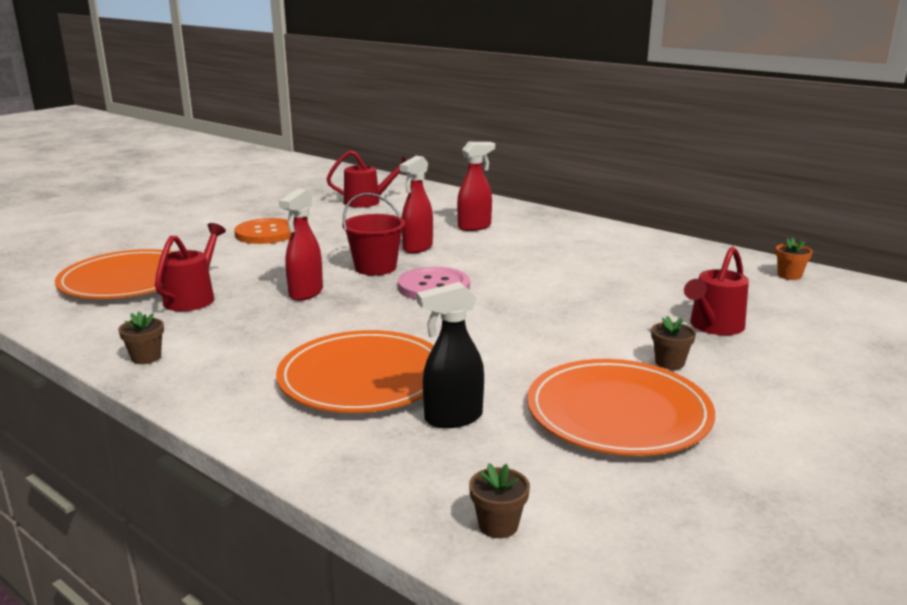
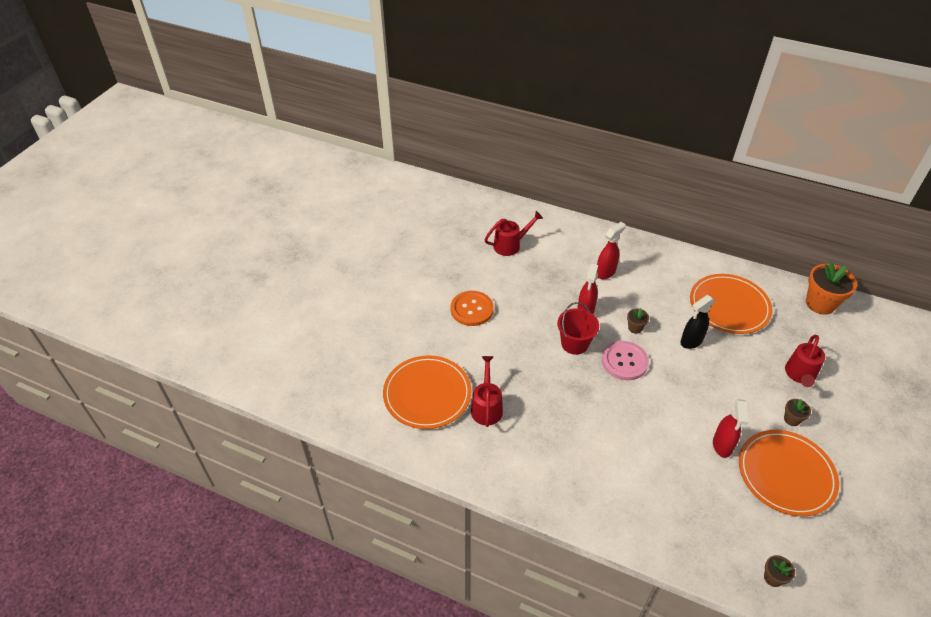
camera: 15 degrees left, 25 degrees up
brown flower pot [118,312,164,364] -> brown flower pot moved to [627,308,649,334]
orange plate [276,330,434,413] -> orange plate moved to [690,274,772,334]
red spray bottle [279,189,323,301] -> red spray bottle moved to [713,399,748,458]
black spray bottle [417,282,484,428] -> black spray bottle moved to [680,295,715,349]
orange flower pot [776,238,813,280] -> orange flower pot [806,262,857,315], size x2.07

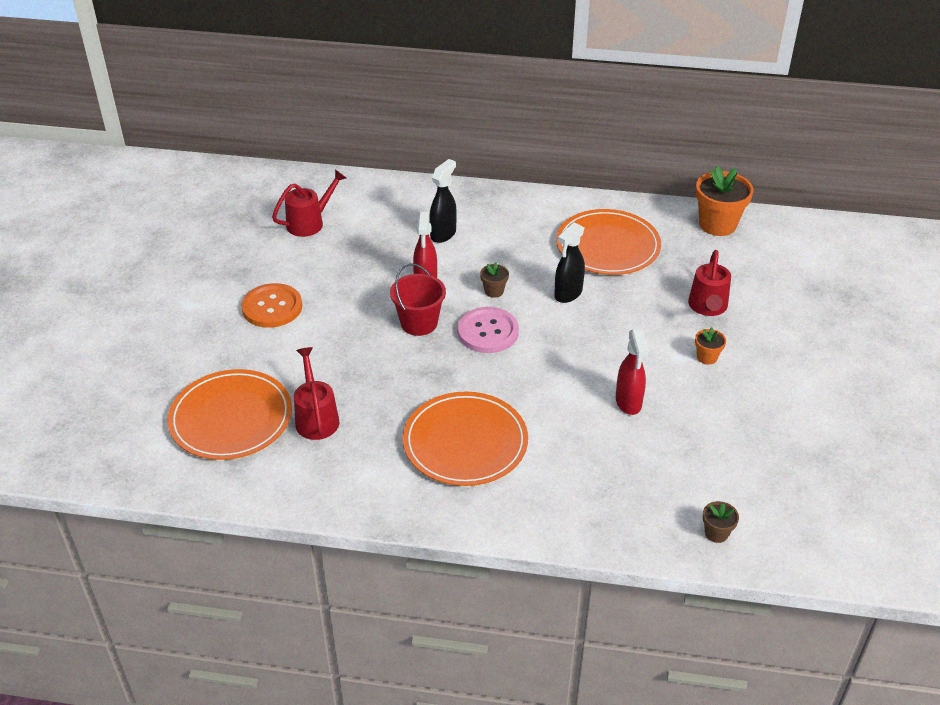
camera: 15 degrees left, 5 degrees down
red spray bottle [597,222,626,279] -> black spray bottle [430,159,457,243]
orange plate [739,430,839,516] -> orange plate moved to [403,392,528,486]
brown flower pot [784,399,811,426] -> orange flower pot [695,327,726,365]

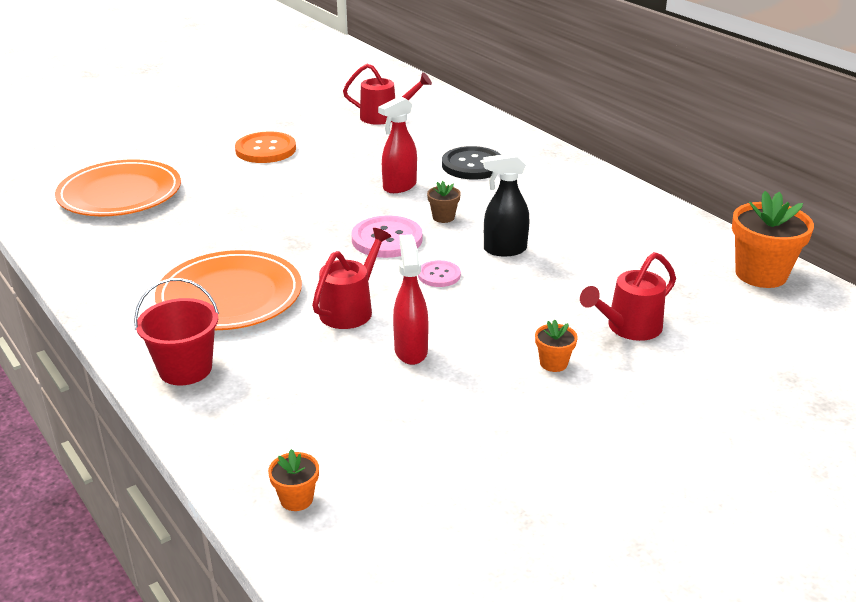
camera: 45 degrees right, 10 degrees down
red watering can [294,347,339,440] -> red watering can moved to [312,228,391,329]
red bucket [390,263,446,336] -> red bucket moved to [134,278,219,385]
black spray bottle [430,159,457,243] -> black button [442,146,501,179]
orange plate [556,209,661,275] -> none
red spray bottle [616,329,649,415] -> red spray bottle turned 135 degrees clockwise [393,235,429,365]
brown flower pot [703,501,739,543] -> orange flower pot [268,449,319,511]
none -> pink button [418,260,461,287]

